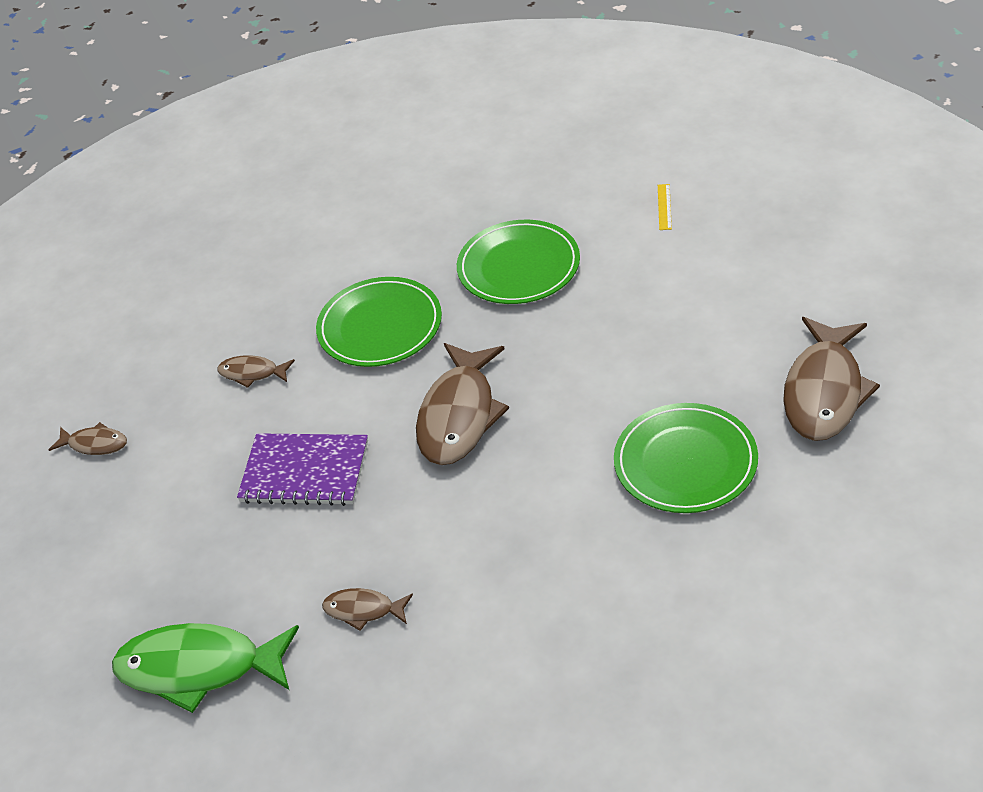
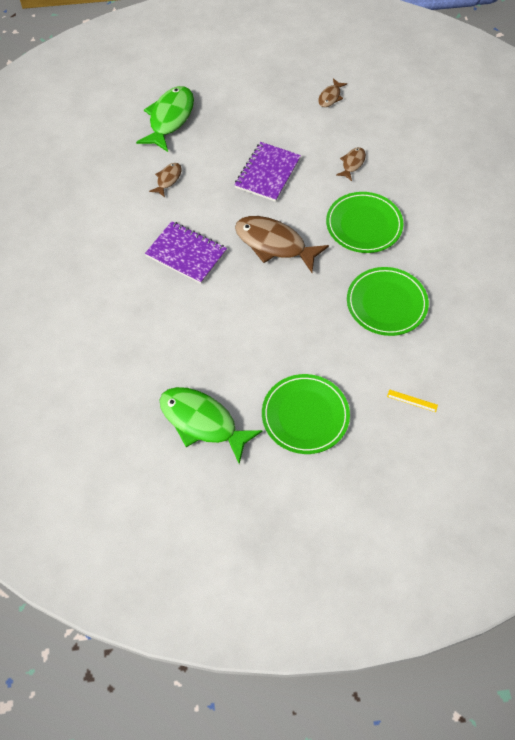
camera: 100 degrees right, 15 degrees up
green plate [614,403,758,513] -> green plate moved to [262,374,350,454]
brown fish [783,317,880,441] -> green fish [160,387,263,464]
none -> purple notebook [145,221,227,284]

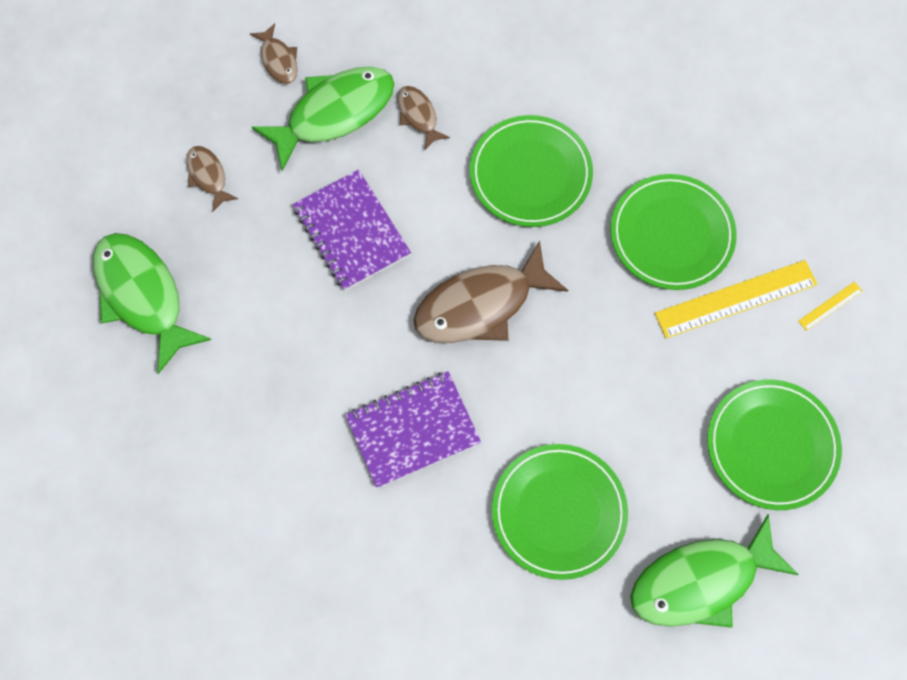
camera: 55 degrees left, 10 degrees up
brown fish [149,163,182,198] -> brown fish moved to [186,146,238,212]
none -> green fish [252,67,394,171]
none -> green plate [492,444,628,580]
none -> yellow ruler [655,260,817,339]

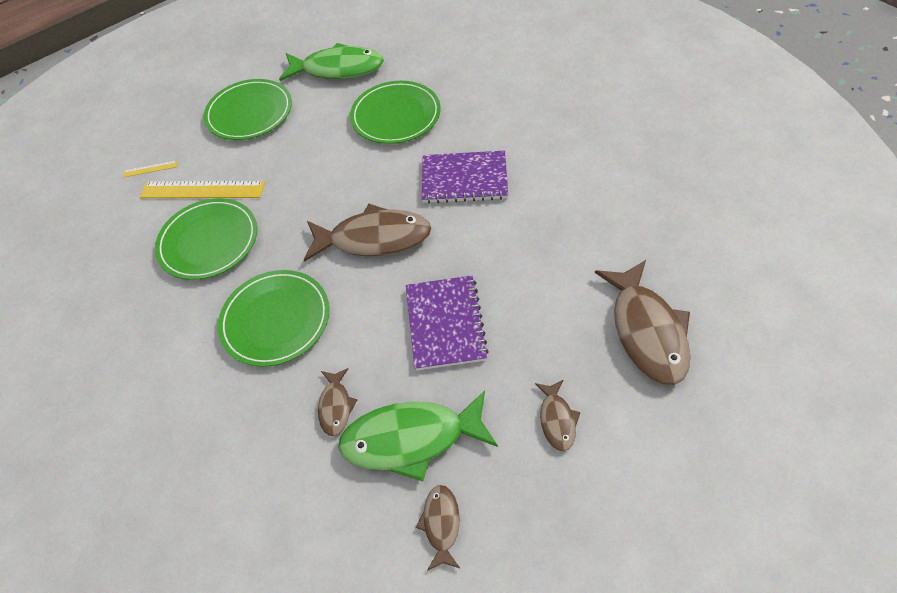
camera: 150 degrees left, 15 degrees down
green fish [93,233,212,374] -> brown fish [595,260,690,385]

